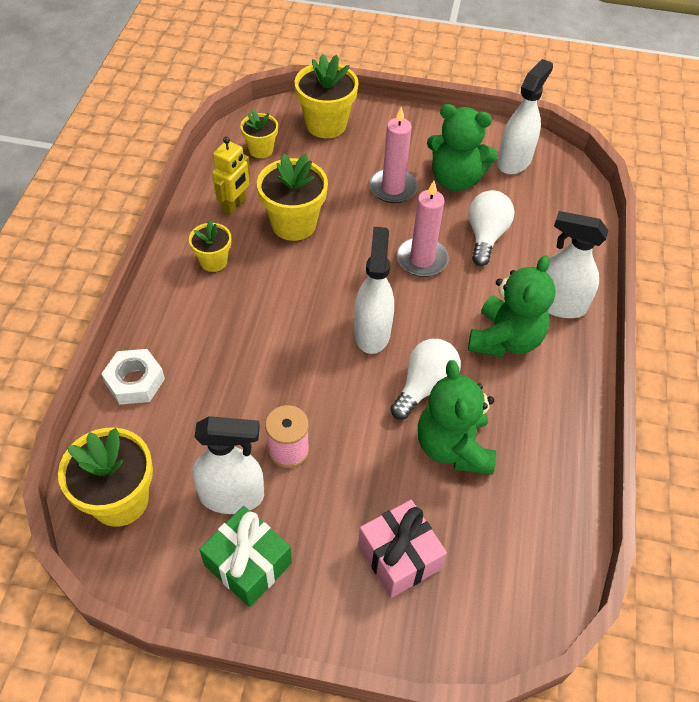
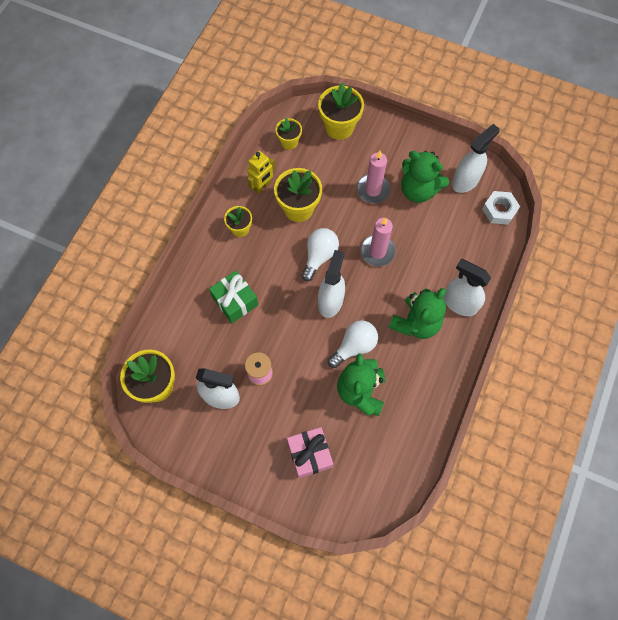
camera: 15 degrees right, 15 degrees up
white nut [101,349,165,405] -> white nut moved to [482,191,520,225]
green gift [199,506,292,607] -> green gift moved to [209,270,258,323]
white light bulb [469,190,514,266] -> white light bulb moved to [301,228,339,281]

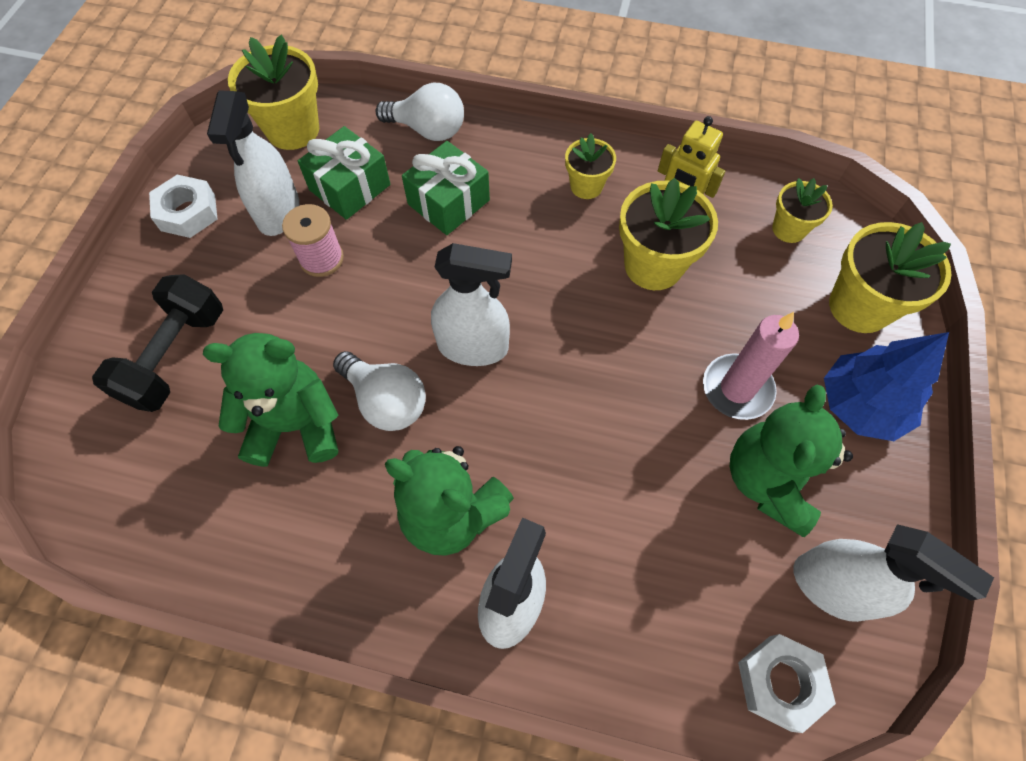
camera: 80 degrees right, 5 degrees down
pink gift [287,427,333,478] -> black dumbbell [92,274,223,412]
white light bulb [301,228,339,281] -> white light bulb moved to [375,83,464,141]
pink candle [360,217,396,267] -> none
none -> white nut [149,175,218,238]
none -> green gift [298,126,390,220]
none -> blue tree [824,332,949,441]

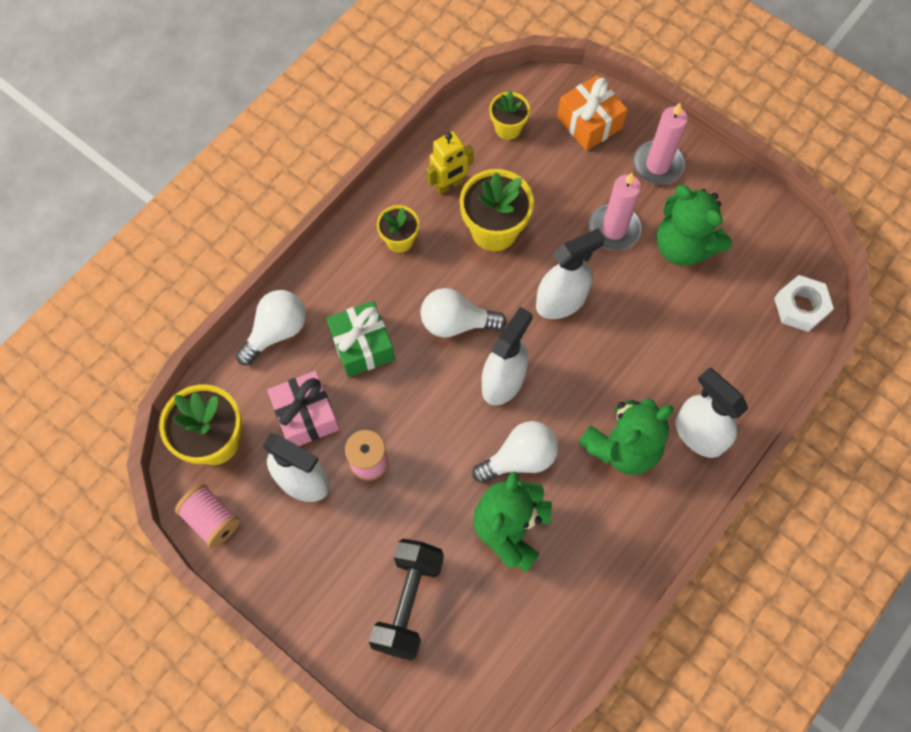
camera: 65 degrees left, 5 degrees up
black dumbbell [92,274,223,412] -> black dumbbell turned 60 degrees clockwise [369,539,444,661]
white nut [149,175,218,238] -> none
green gift [298,126,390,220] -> pink gift [267,371,339,446]
white spray bottle [793,524,994,622] -> white spray bottle moved to [536,228,605,319]
blue tree [824,332,949,441] -> pink candle [633,103,688,185]
yellow flower pot [829,222,952,333] -> orange gift [557,75,628,151]
none -> pink spool [175,484,240,548]
none -> white light bulb [420,288,507,338]

